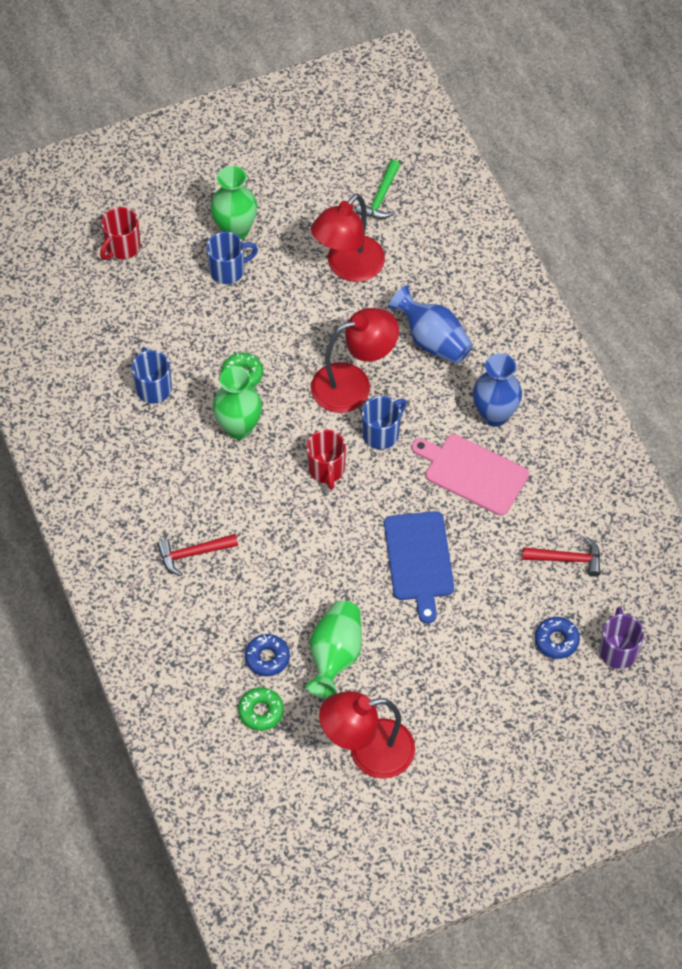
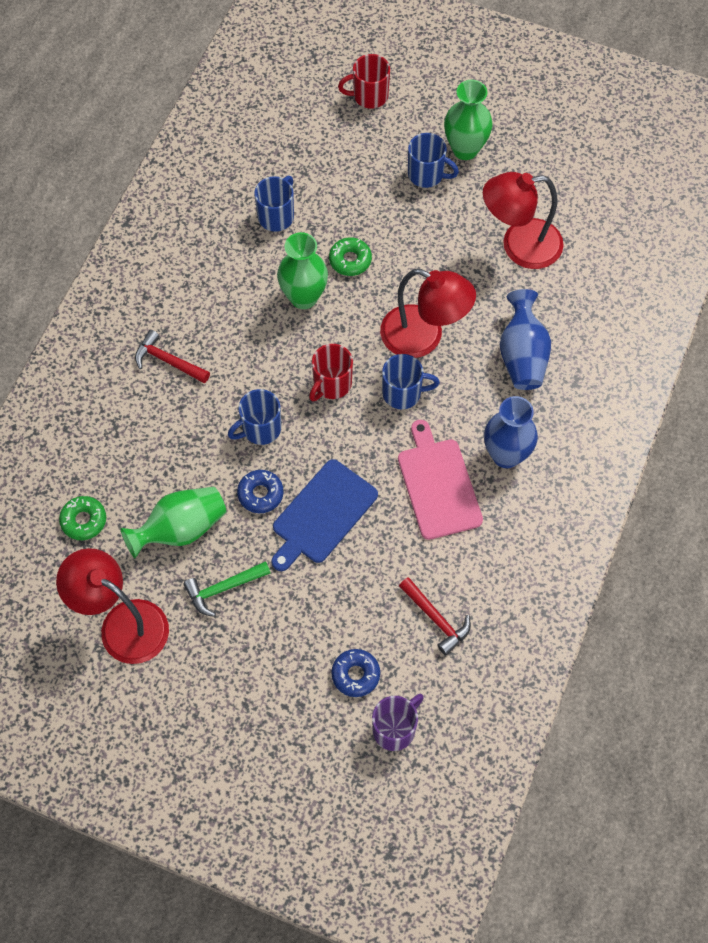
camera: 45 degrees right, 5 degrees up
blue donut [245,634,290,677] -> blue donut moved to [237,470,283,513]
green hammer [356,160,400,219] -> green hammer moved to [183,561,271,617]
none -> blue mug [228,389,281,445]

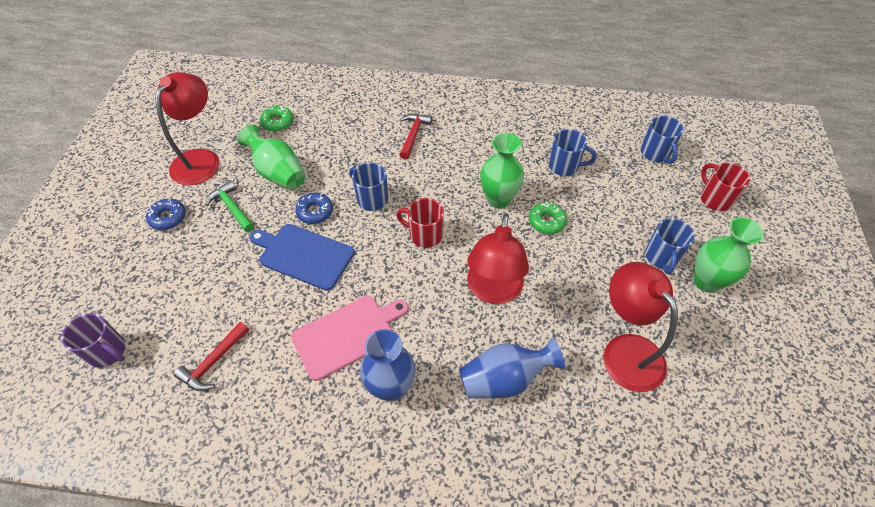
camera: 75 degrees right, 10 degrees down
blue donut [331,649,380,697] -> blue donut moved to [146,199,186,230]
blue mug [382,354,440,409] -> blue mug moved to [641,116,683,164]

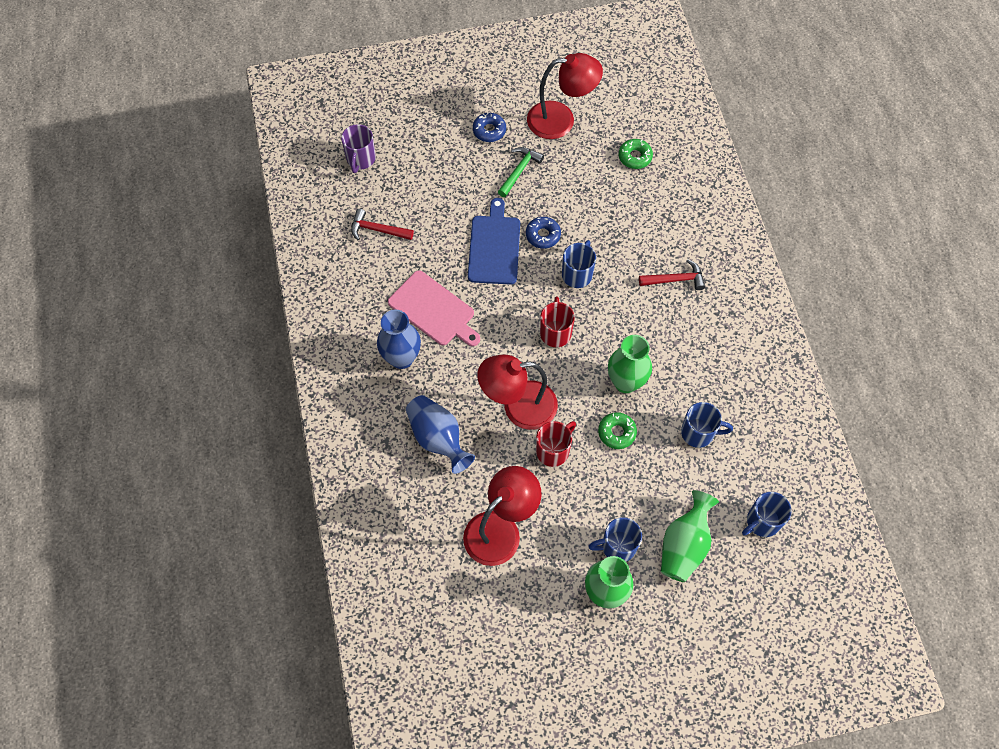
camera: 70 degrees right, 10 degrees up
green vase [237,124,305,190] -> green vase moved to [661,490,719,582]
blue mug [549,129,597,176] -> blue mug turned 75 degrees counterclockwise [681,402,733,448]
red mug [701,163,750,211] -> red mug moved to [536,421,576,467]

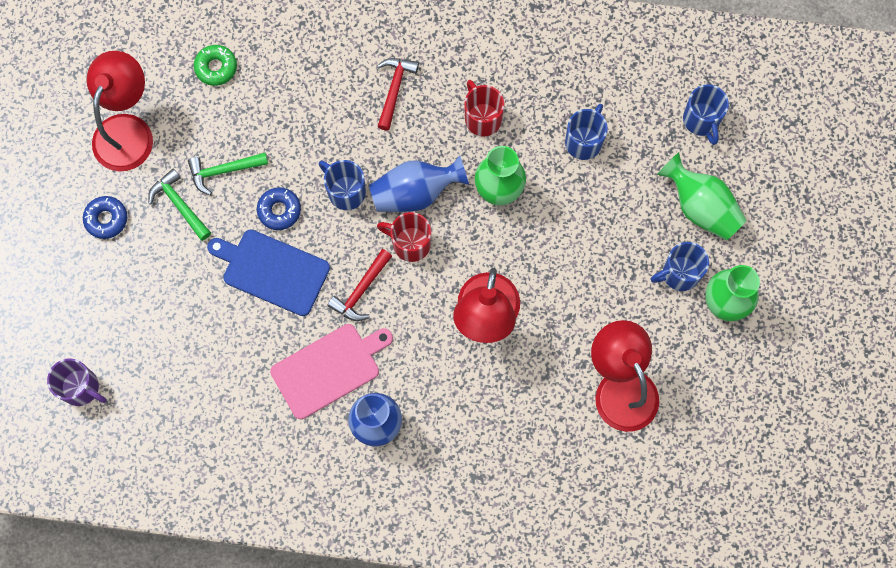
camera: 70 degrees left, 10 degrees up
red hammer [351,209,414,240] -> red hammer moved to [327,249,392,321]
blue vase [406,395,475,474] -> blue vase moved to [369,155,469,212]
red mug [536,421,576,467] -> red mug moved to [464,80,504,137]
blue mug [588,517,642,562] -> blue mug turned 60 degrees clockwise [651,242,709,291]
green donut [598,412,637,449] -> none
none -> green hammer [188,153,268,195]

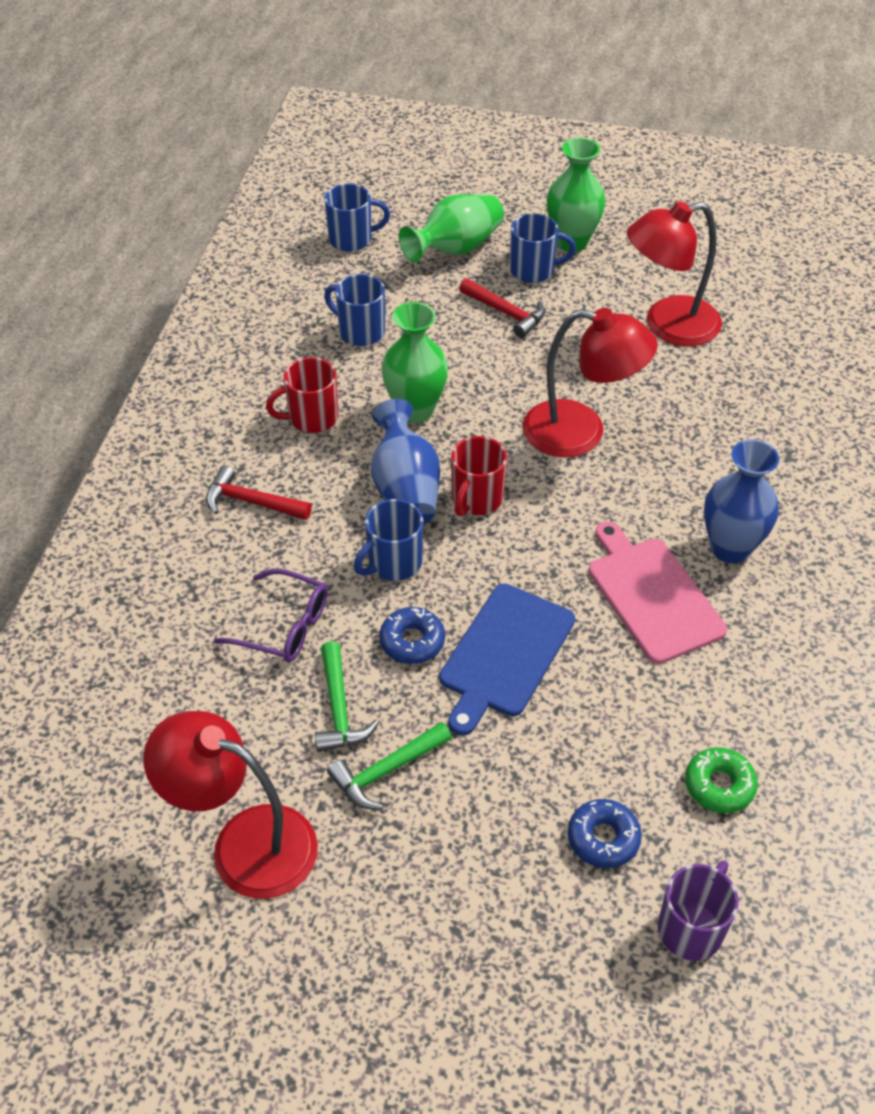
camera: 85 degrees left, 25 degrees down
blue donut [83,196,127,239] -> blue donut moved to [568,799,642,868]
green donut [194,45,237,86] -> green donut moved to [685,747,758,813]
red hammer [327,249,392,321] -> red hammer moved to [459,278,545,338]
blue mug [651,242,709,291] -> blue mug turned 75 degrees counterclockwise [510,213,576,283]
none -> purple glasses [214,569,328,662]

